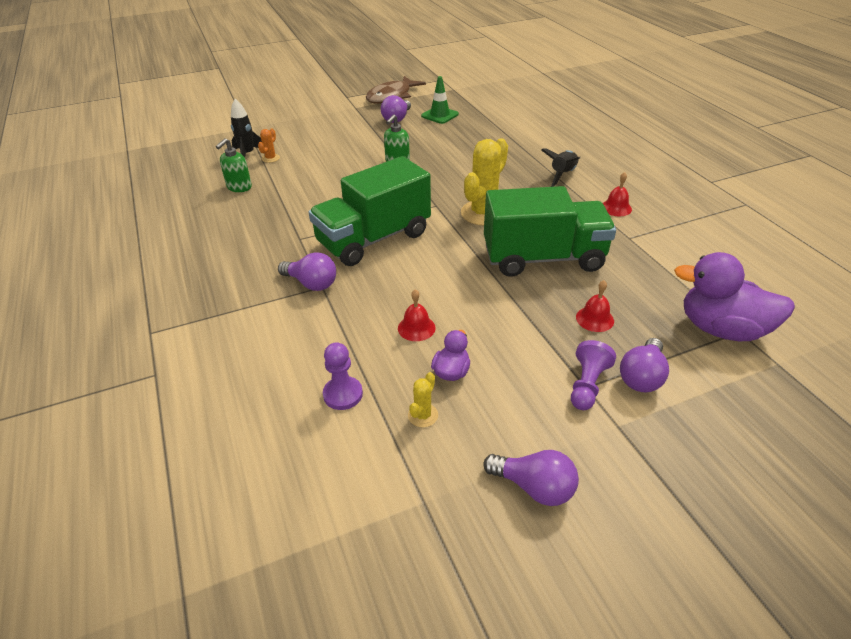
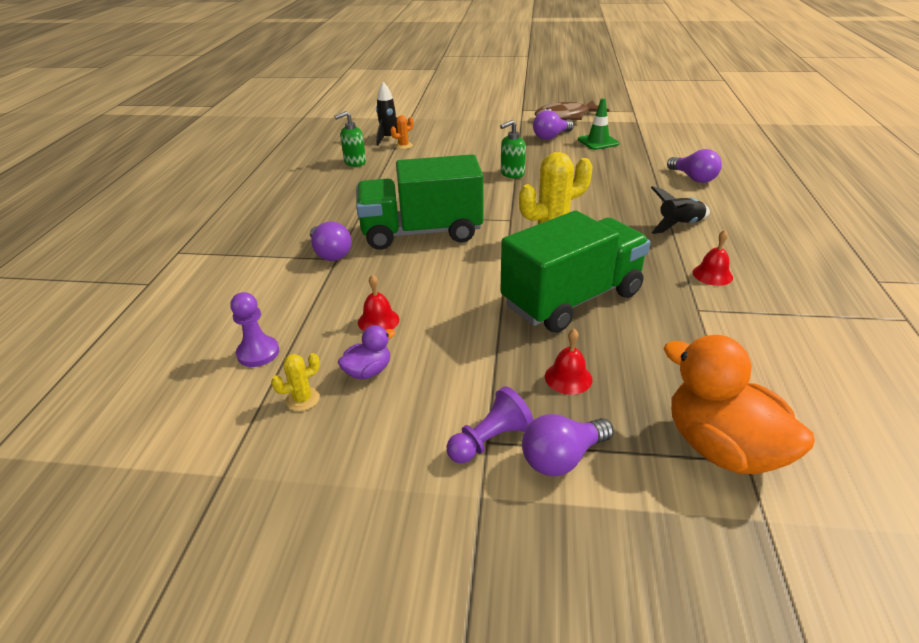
camera: 30 degrees right, 5 degrees down
purple light bulb [483,450,579,506] -> purple light bulb moved to [667,149,722,183]
green truck [484,186,616,277] -> green truck turned 60 degrees counterclockwise [501,211,651,333]
purple duck [674,252,795,341] -> orange duck [663,335,815,474]

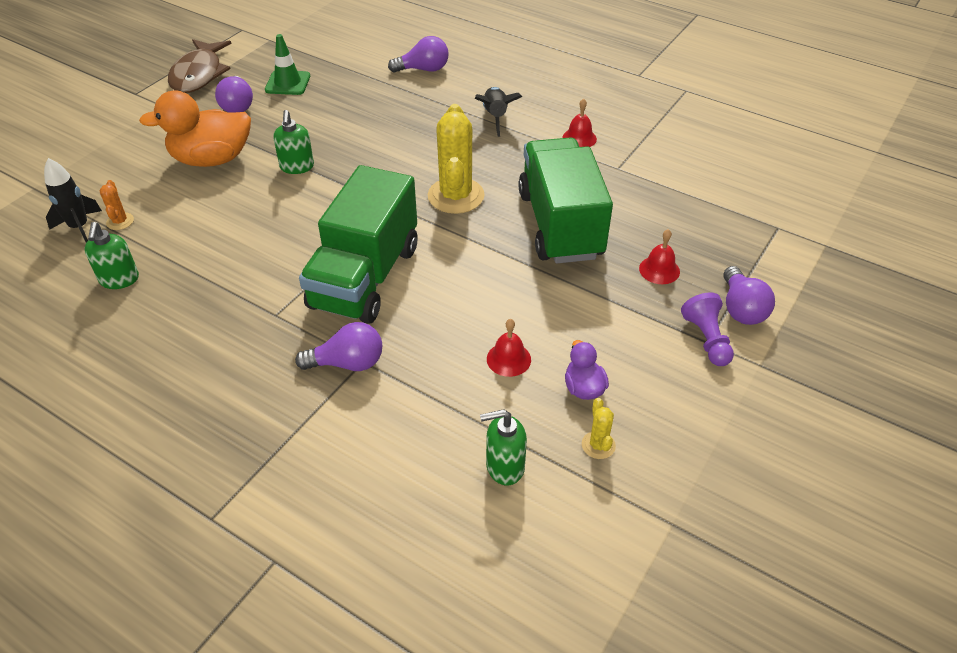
camera: 65 degrees left, 10 degrees up
purple pawn [230,292,279,367] -> green soap dispenser [480,409,527,485]
orange duck [663,335,815,474] -> orange duck moved to [139,90,251,167]

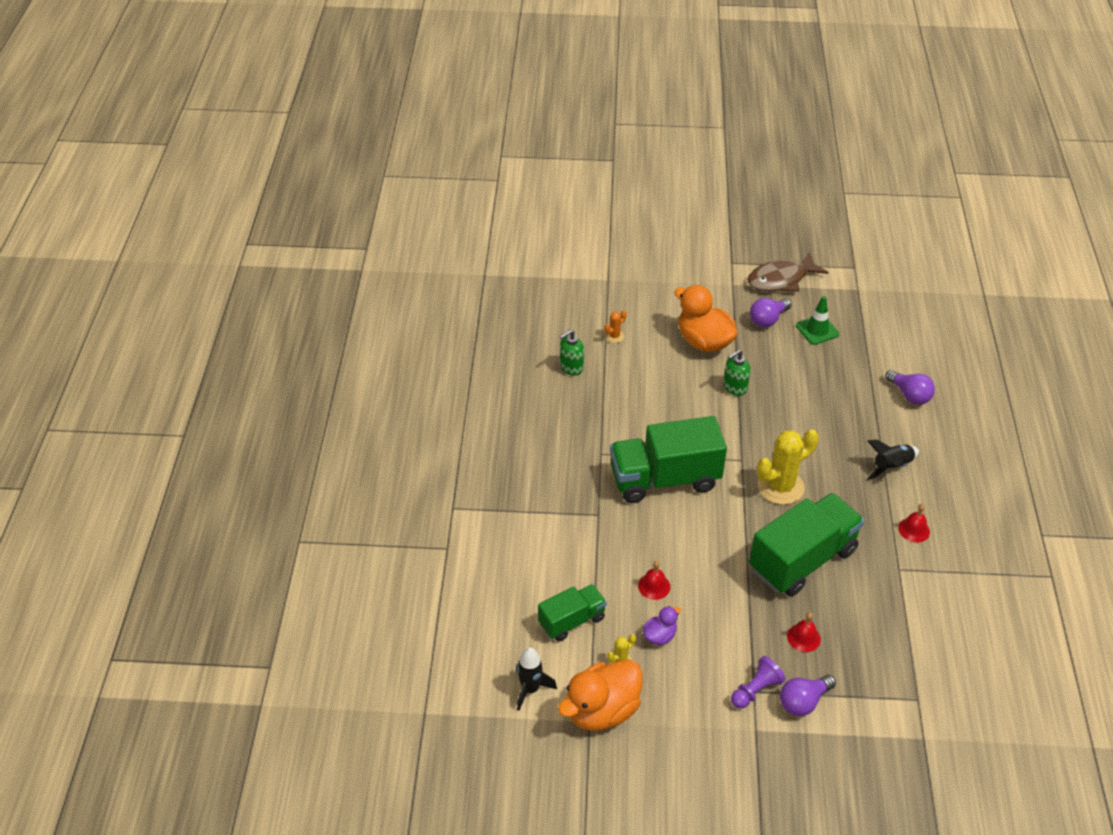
camera: 60 degrees right, 0 degrees up
black rocket [44,158,102,243] -> black rocket moved to [516,647,557,711]
purple light bulb [295,322,382,371] -> none
green soap dispenser [480,409,527,485] -> green truck [538,584,607,642]
none -> orange duck [558,660,643,731]

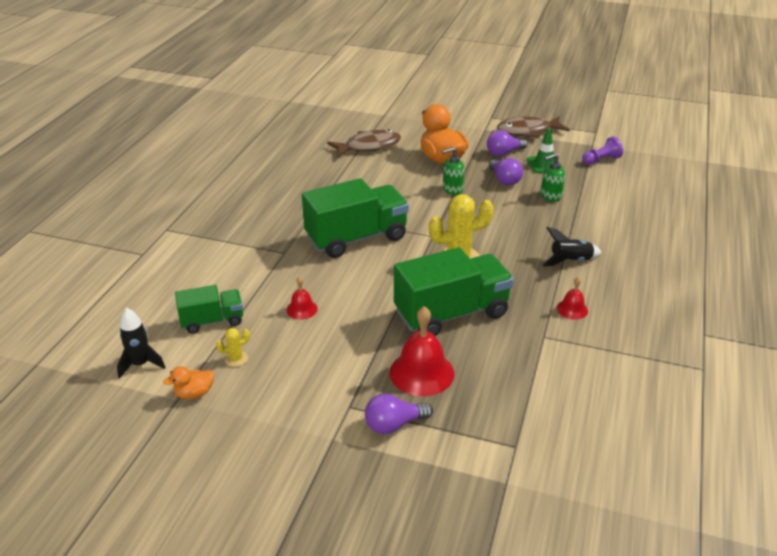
camera: 15 degrees right, 10 degrees down
orange duck [558,660,643,731] -> orange duck [163,366,214,399], size x0.49
green soap dispenser [559,330,584,376] -> green soap dispenser moved to [541,153,565,202]
orange cactus [604,310,627,343] -> brown fish [327,129,401,157]
green truck [610,416,727,503] -> green truck turned 150 degrees clockwise [302,178,409,258]
purple duck [643,606,681,645] -> none
purple pawn [731,656,785,709] -> purple pawn moved to [582,136,623,165]
red bell [787,612,821,652] -> red bell [390,306,454,396], size x1.90
purple light bulb [885,370,935,405] -> purple light bulb moved to [489,158,523,186]

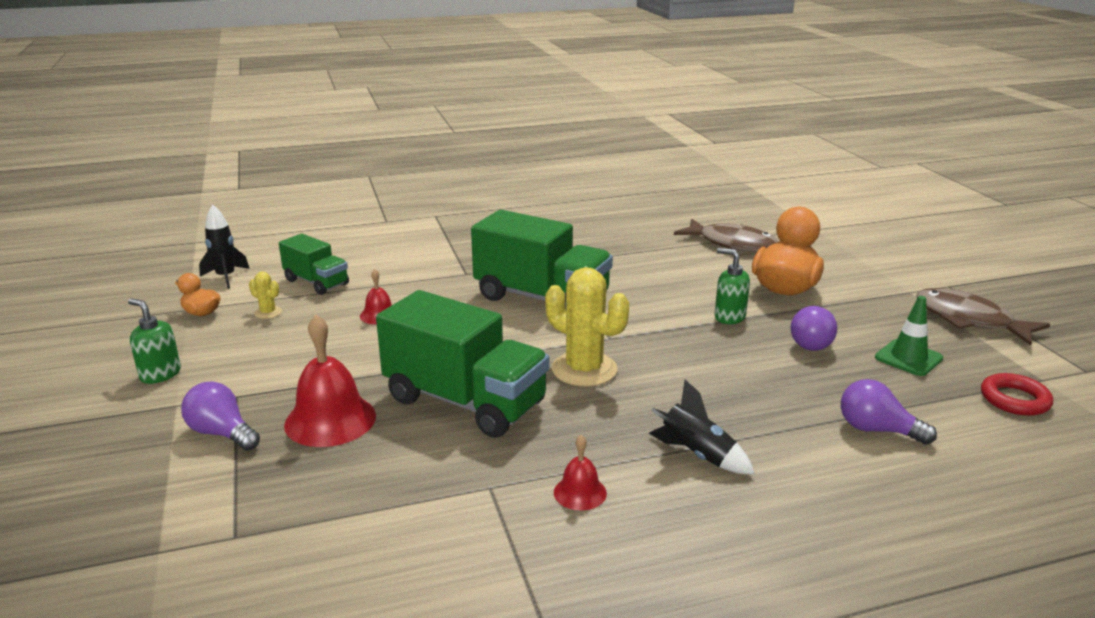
camera: 55 degrees right, 10 degrees down
purple light bulb [487,130,528,156] -> purple light bulb moved to [841,379,937,445]
green soap dispenser [541,153,565,202] -> green soap dispenser moved to [128,298,181,384]
purple pawn [582,136,623,165] -> red ring [981,373,1053,416]

